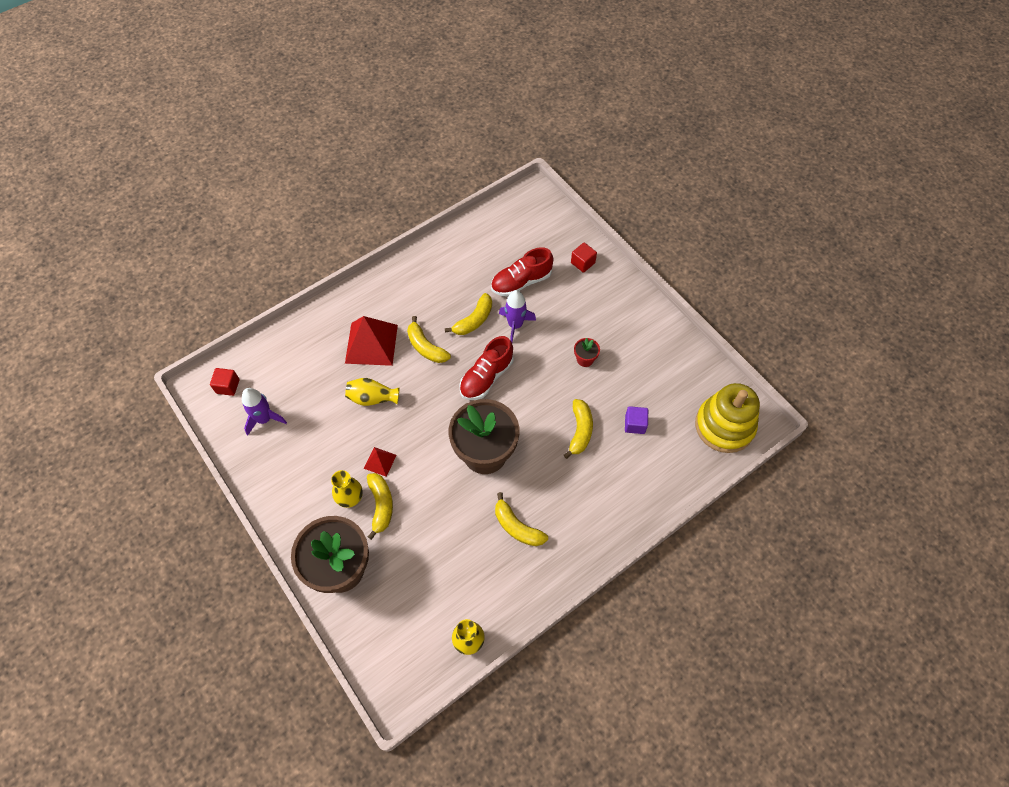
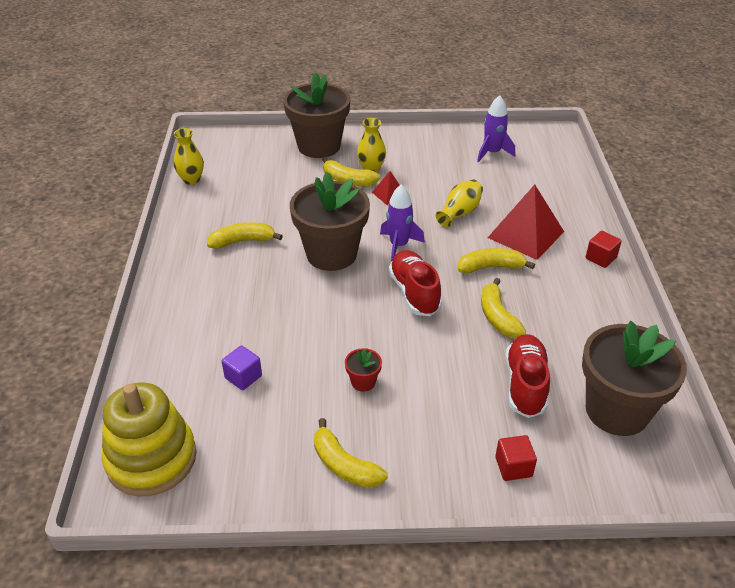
camera: 125 degrees right, 20 degrees down
red cube [210,368,240,396] -> red cube moved to [586,231,622,268]
purple rocket [499,290,536,342] -> purple rocket moved to [380,184,425,261]
yellow banana [564,399,593,459] -> yellow banana moved to [314,418,388,488]
none -> brown flower pot [582,321,687,436]

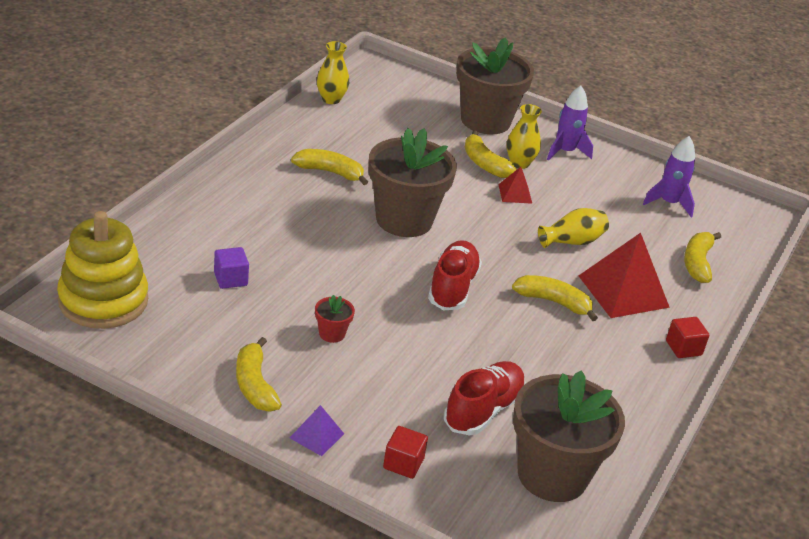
camera: 25 degrees right, 5 degrees down
purple rocket [380,184,425,261] -> purple rocket moved to [547,86,593,161]
yellow banana [481,278,526,338] -> yellow banana moved to [684,232,721,283]
none -> purple pyramid [290,405,344,456]

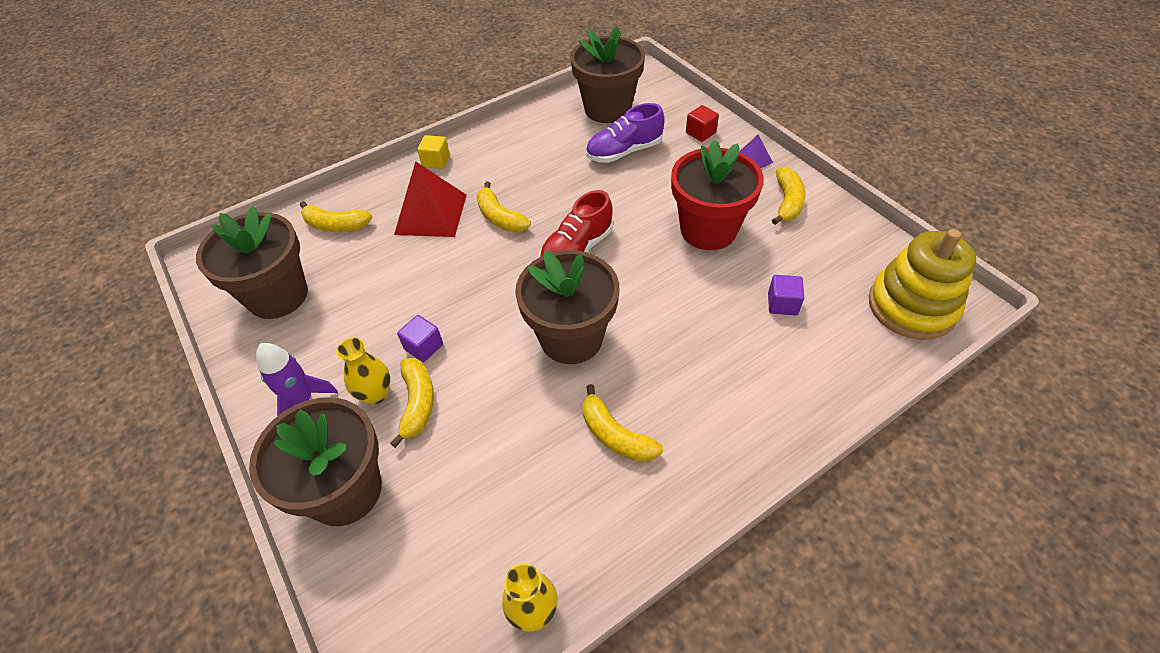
camera: 145 degrees left, 15 degrees up
red flower pot [315,295,355,343] -> red flower pot [671,140,764,250], size x2.47
red shoe [444,361,526,435] -> purple shoe [586,103,665,163]
red pyramid [498,167,532,204] -> purple cube [397,315,443,362]
yellow vase [538,208,609,248] -> none
purple rocket [643,136,695,217] -> brown flower pot [196,206,308,319]
red cube [666,317,709,358] -> yellow cube [417,135,450,169]
yellow banana [684,232,721,283] -> yellow banana turned 60 degrees clockwise [300,201,372,232]

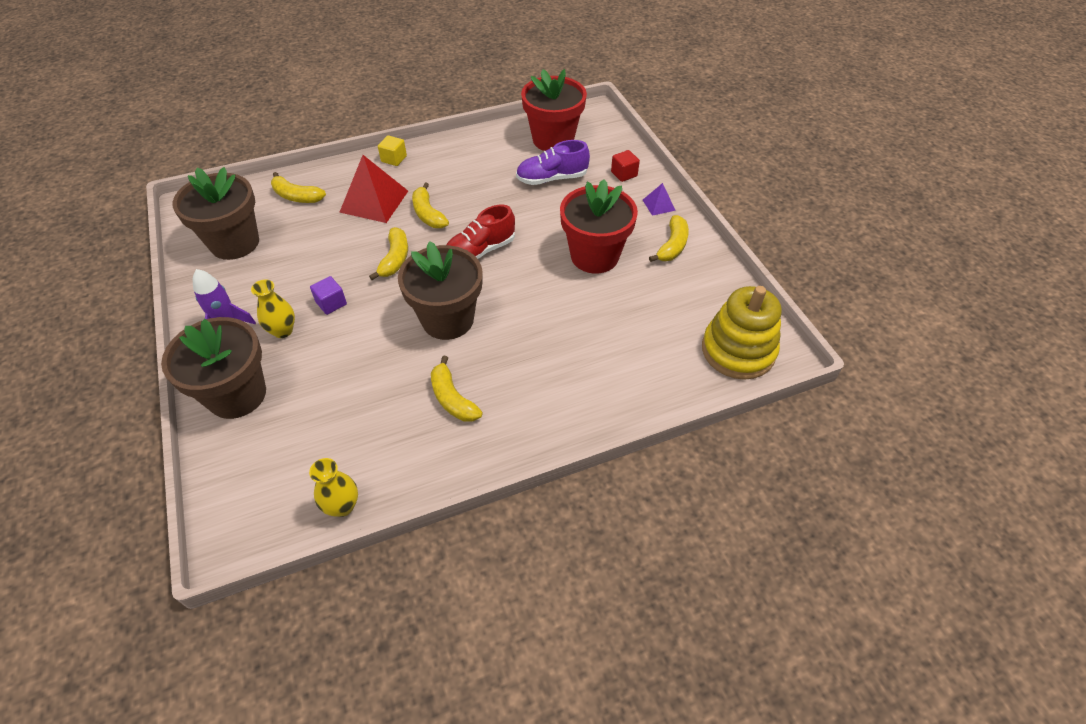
camera: 10 degrees right, 0 degrees up
yellow banana [390,358,434,448] -> yellow banana moved to [369,227,408,280]
brown flower pot [570,26,645,123] -> red flower pot [521,69,587,151]
purple cube [768,275,804,315] -> none

